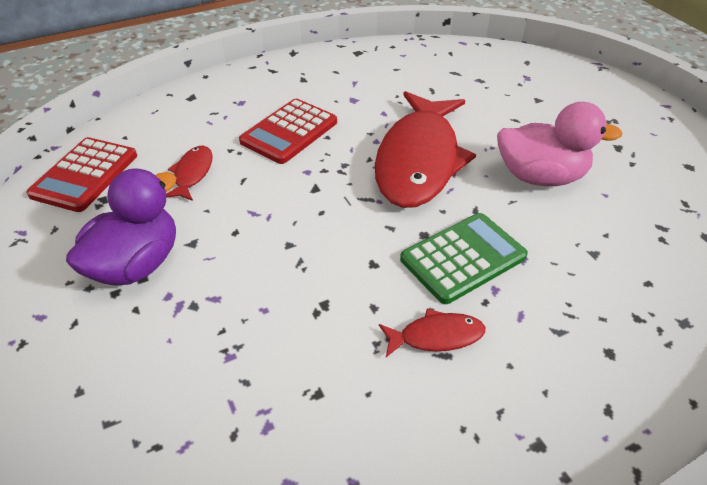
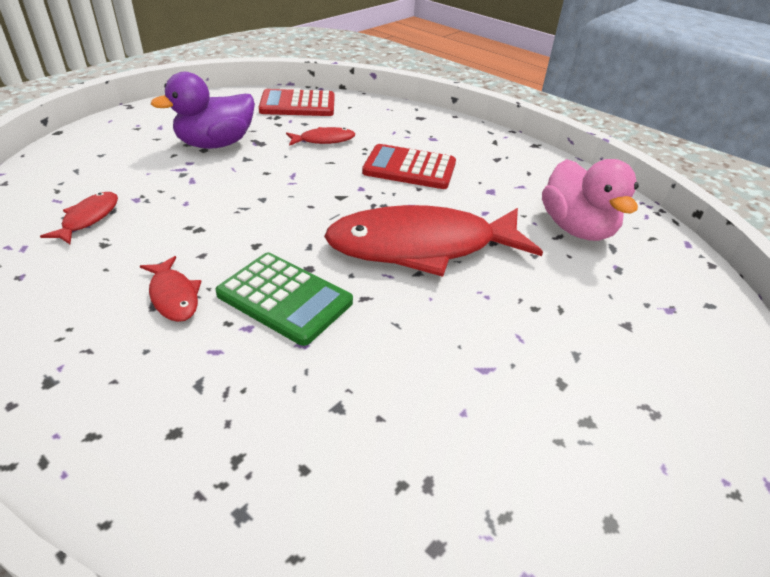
camera: 65 degrees right, 5 degrees down
purple duck [66,168,177,286] -> purple duck turned 135 degrees clockwise [151,72,255,149]
pink duck [497,102,623,186] -> pink duck moved to [542,159,639,241]
none -> red fish [40,192,118,244]

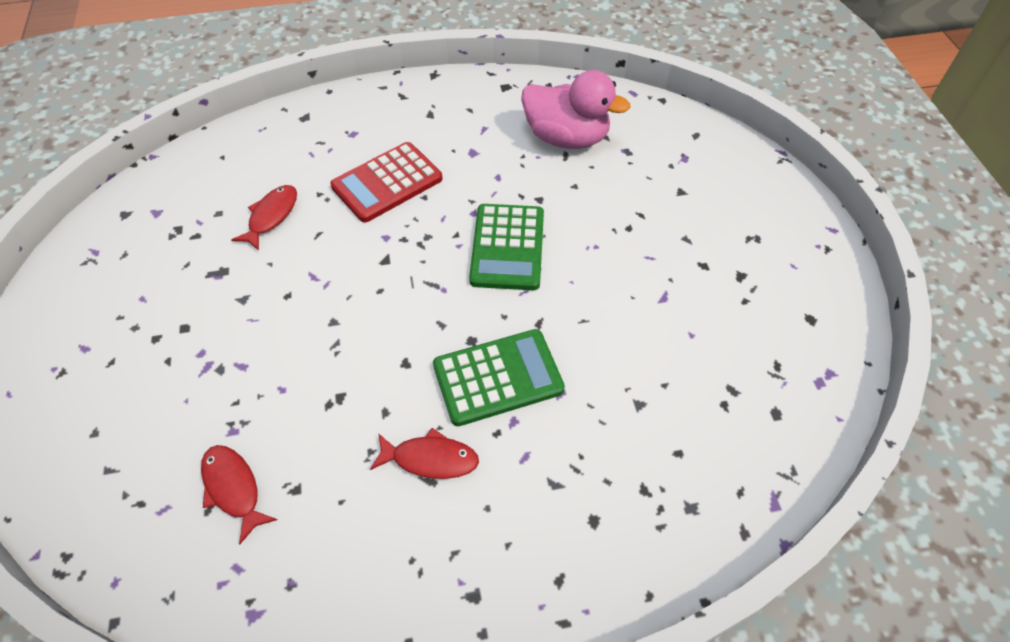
camera: 50 degrees left, 15 degrees up
purple duck [151,72,255,149] -> none
red calculator [259,89,335,116] -> none
red fish [324,205,543,277] -> green calculator [469,204,544,290]

